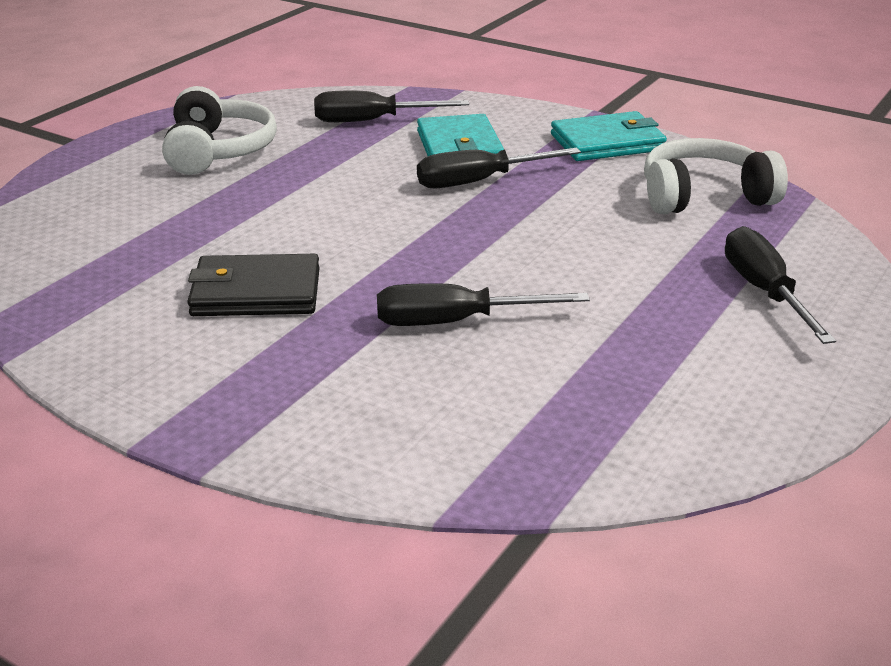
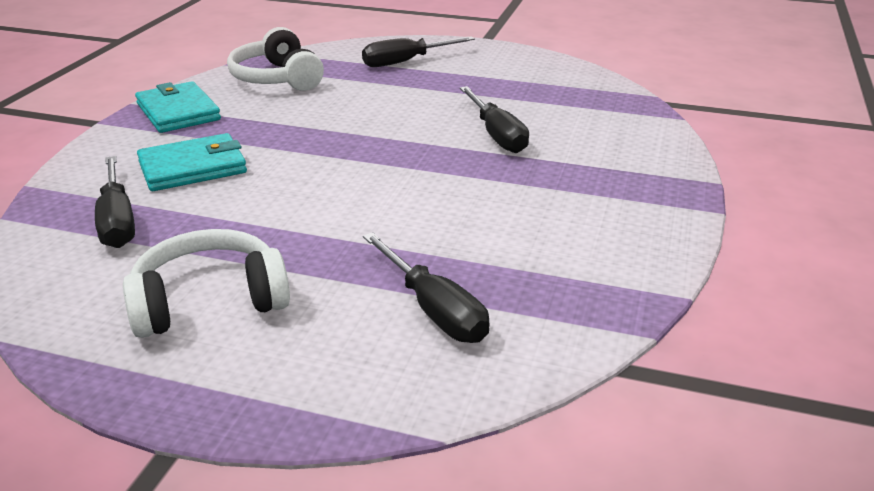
camera: 105 degrees left, 0 degrees up
black wallet [187,254,320,316] -> none
black screwdriver [417,148,581,189] -> black screwdriver moved to [363,232,490,343]

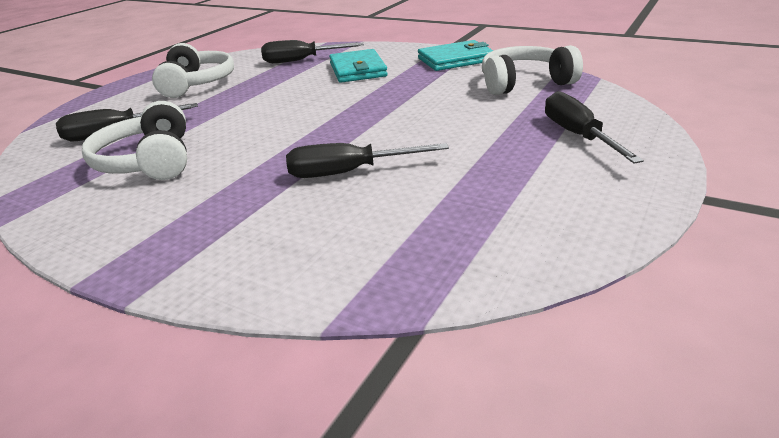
camera: 105 degrees right, 0 degrees up
none -> white headphones [82,101,187,180]

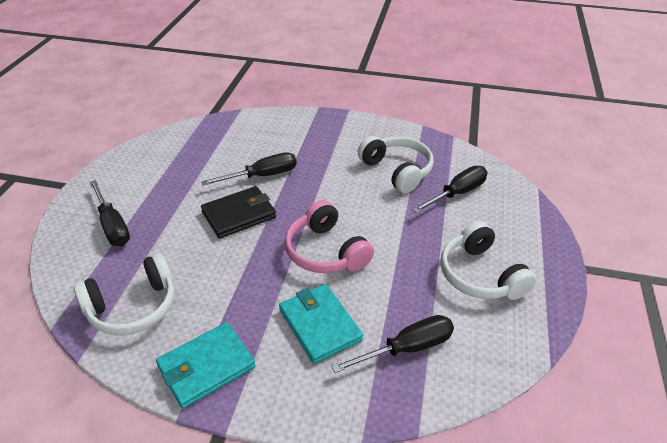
camera: 160 degrees right, 10 degrees up
none -> black wallet [201,186,276,238]
none -> pink headphones [285,200,374,273]

